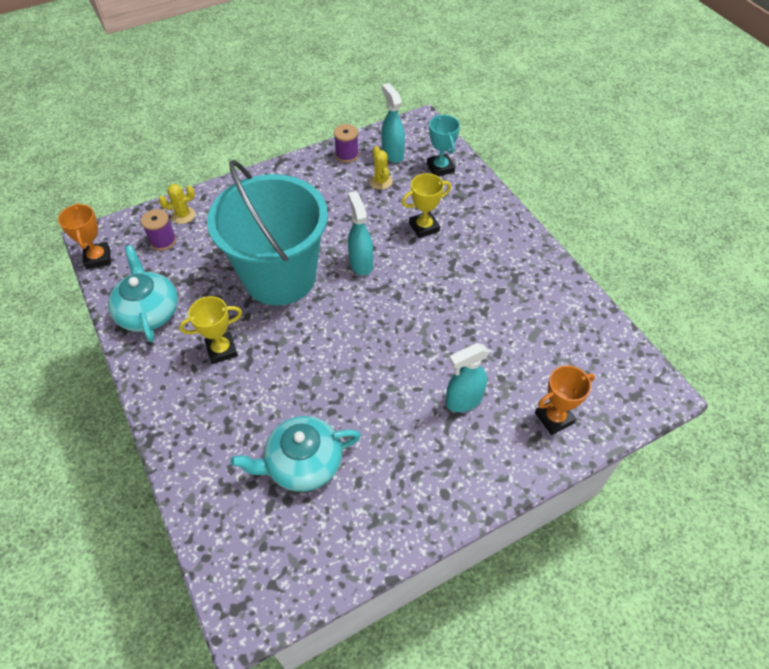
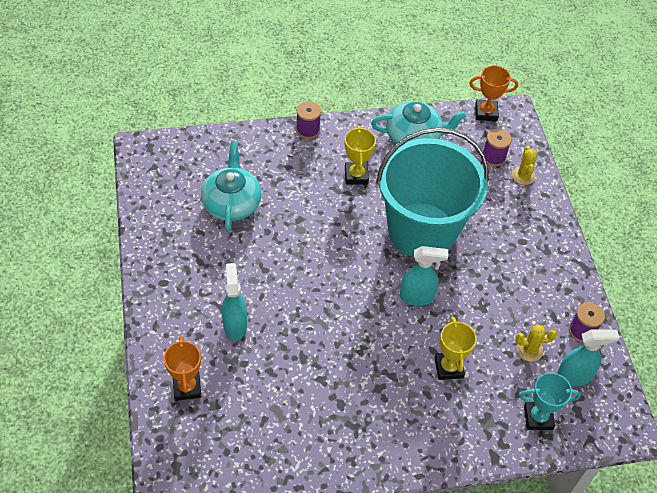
camera: 105 degrees right, 0 degrees up
none -> purple spool [296,101,321,139]

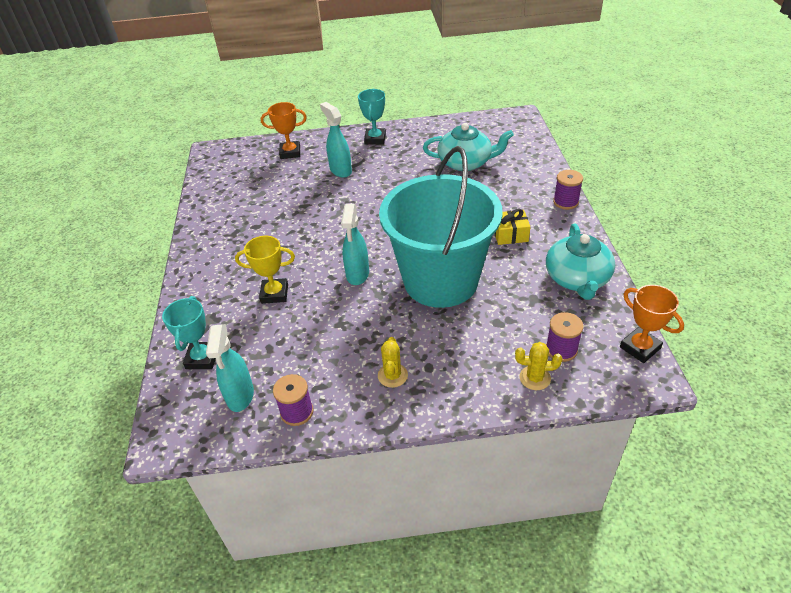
camera: 100 degrees right, 10 degrees down
turquoise spray bottle [222,263,247,341] -> turquoise spray bottle turned 120 degrees counterclockwise [320,102,352,178]
yellow trophy [345,126,376,184] -> yellow gift [494,208,531,245]
orange trophy [469,65,518,121] -> orange trophy turned 45 degrees counterclockwise [620,285,684,363]
yellow cactus [516,324,557,362] -> yellow cactus moved to [378,337,408,388]
none -> turquoise trophy [358,89,386,145]

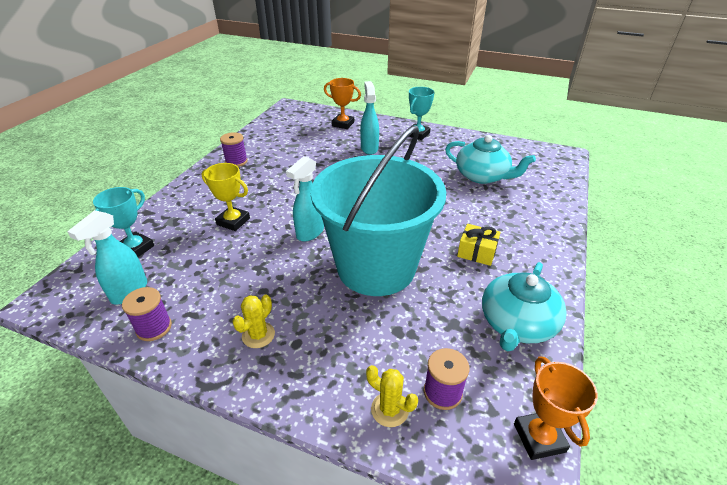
camera: 25 degrees right, 5 degrees down
purple spool [553,170,583,210] -> purple spool moved to [220,132,248,167]

